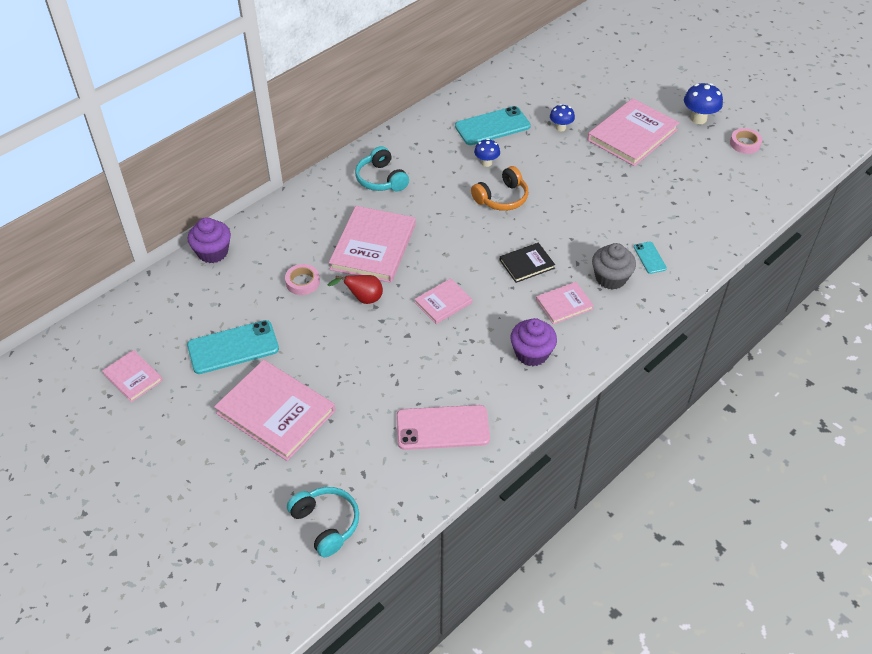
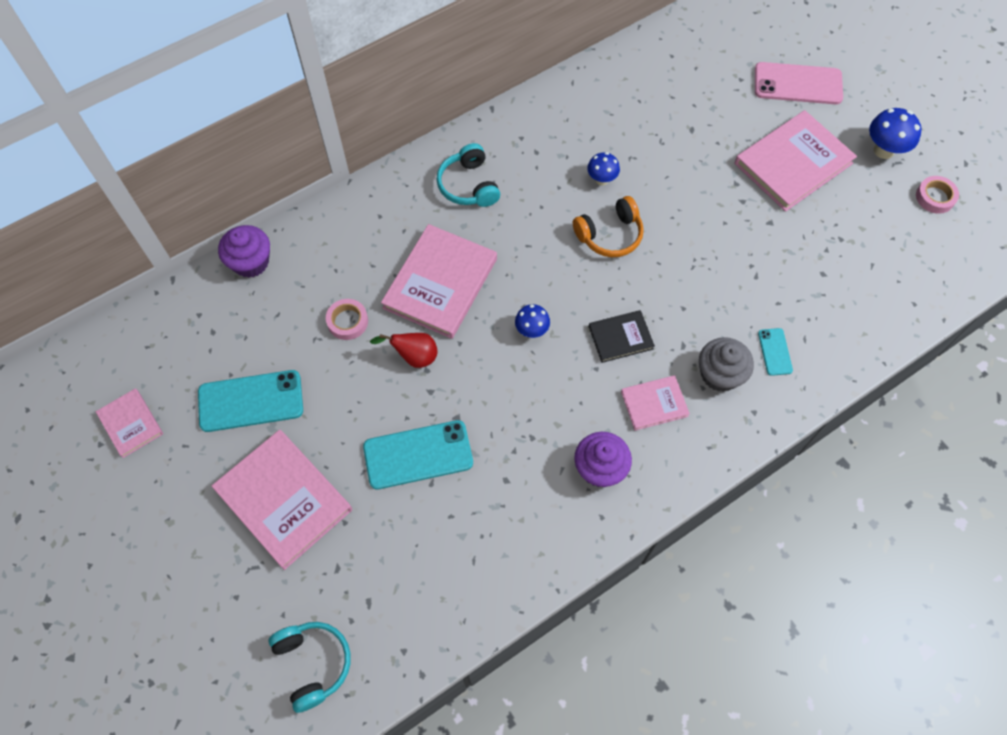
camera: 10 degrees right, 15 degrees up
pink phone [396,405,490,450] -> pink phone moved to [755,62,843,105]
pink book [415,278,472,324] -> none
turquoise phone [455,106,531,145] -> turquoise phone moved to [363,420,473,489]
blue mushroom [550,104,575,131] -> blue mushroom moved to [515,304,550,338]

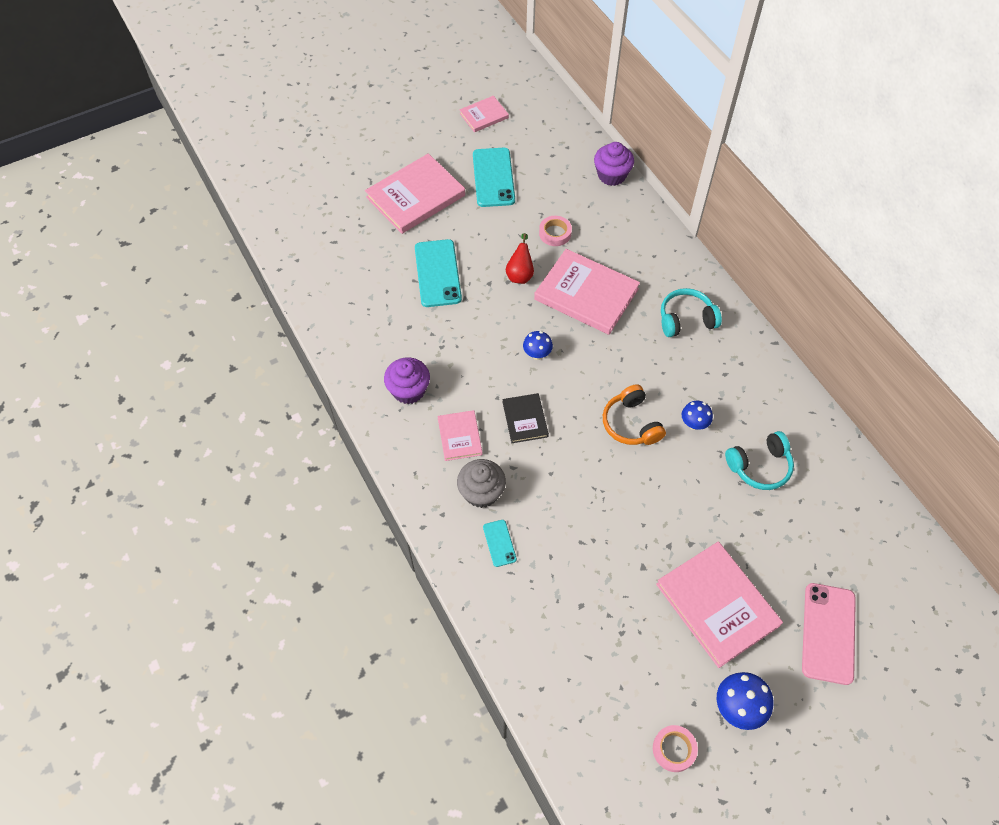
camera: 95 degrees right, 5 degrees down
turquoise headphones [268,622,351,713] -> turquoise headphones moved to [725,431,794,490]
turquoise phone [758,328,793,376] -> turquoise phone turned 75 degrees clockwise [483,520,517,567]

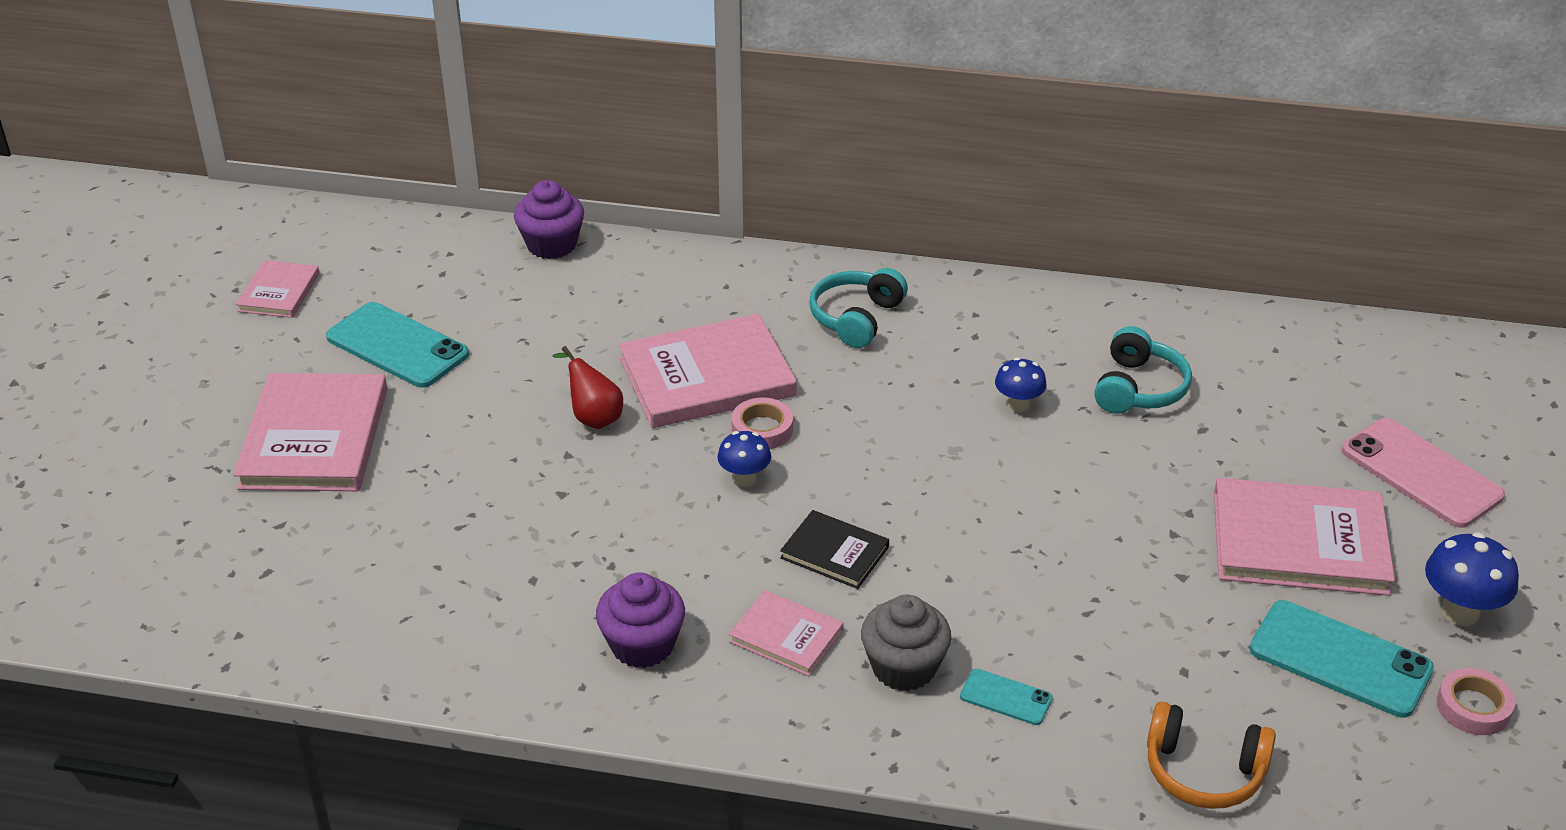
camera: 50 degrees left, 20 degrees down
turquoise phone [415,239,462,307] -> turquoise phone moved to [1249,600,1434,718]
pink tape [539,216,572,246] -> pink tape moved to [732,398,793,449]
orange headphones [603,384,666,445] -> orange headphones moved to [1147,701,1276,809]

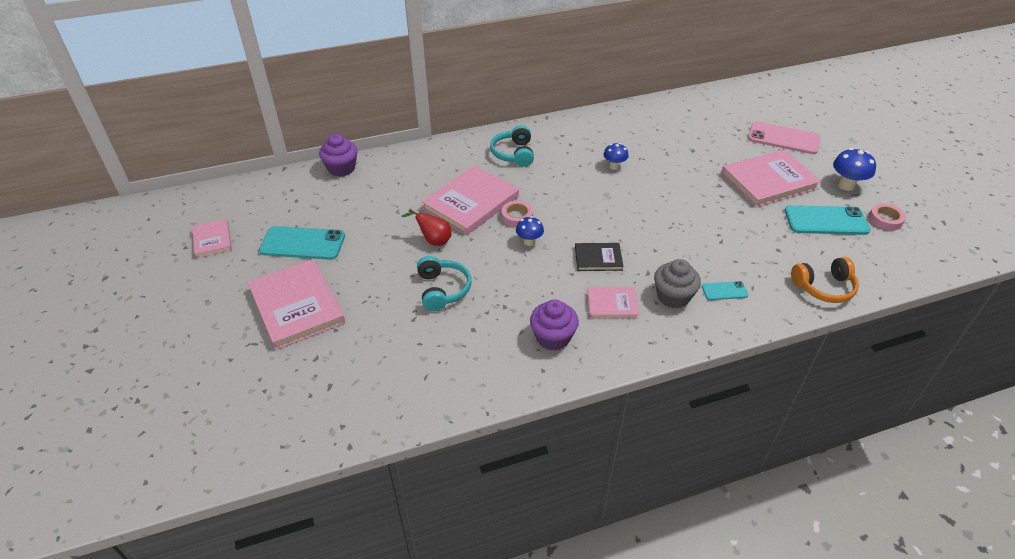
camera: 30 degrees left, 5 degrees up
turquoise headphones [1094,326,1192,414] -> turquoise headphones moved to [417,256,471,311]

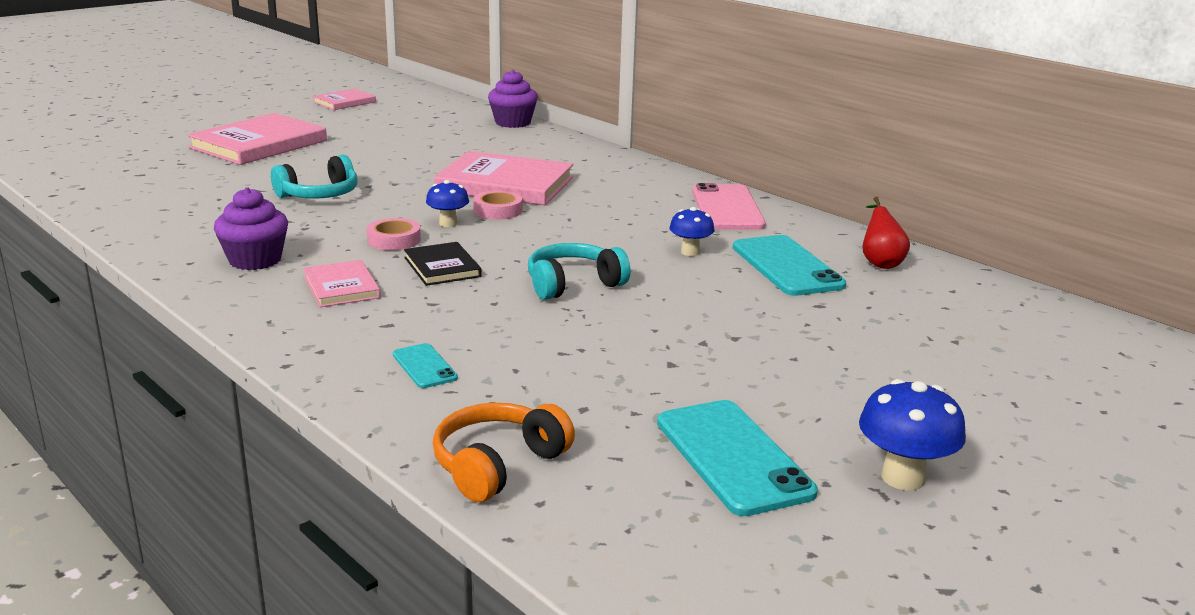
camera: 65 degrees right, 20 degrees down
turquoise phone [259,226,345,260] -> turquoise phone moved to [733,235,846,296]
red pear [402,209,452,246] -> red pear moved to [862,197,910,269]
turquoise headphones [490,125,534,167] -> turquoise headphones moved to [528,243,631,300]
grey cupcake [654,259,701,308] -> none
pink book [721,150,822,208] -> none
pink phone [748,121,820,154] -> pink phone moved to [692,183,766,230]
orange headphones [791,257,859,303] -> orange headphones turned 75 degrees clockwise [433,403,575,502]
pink tape [869,203,906,231] -> pink tape moved to [367,218,421,251]

